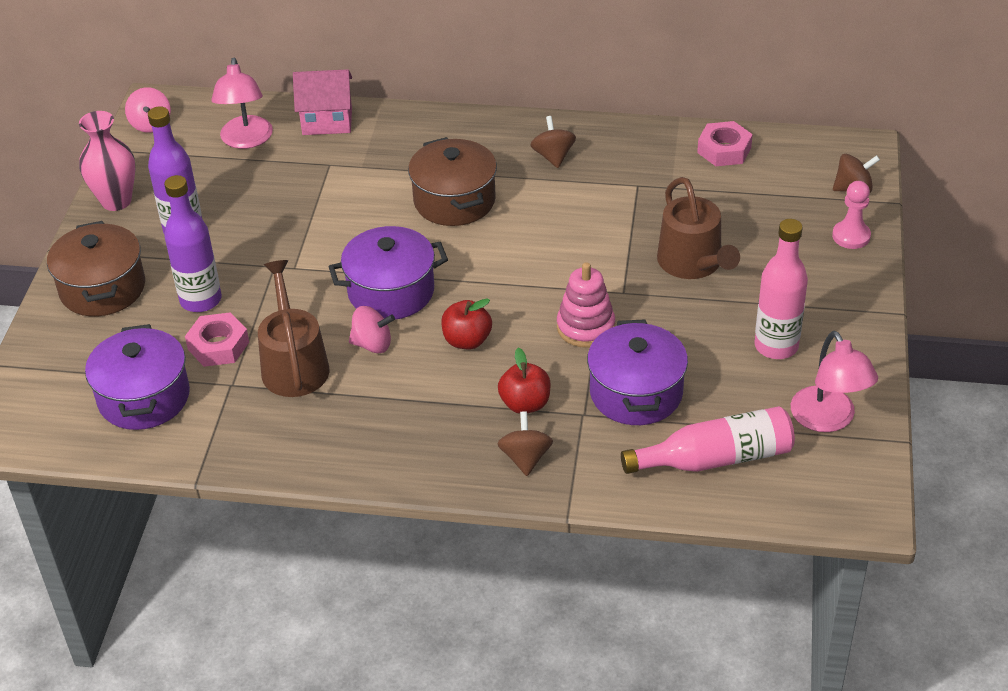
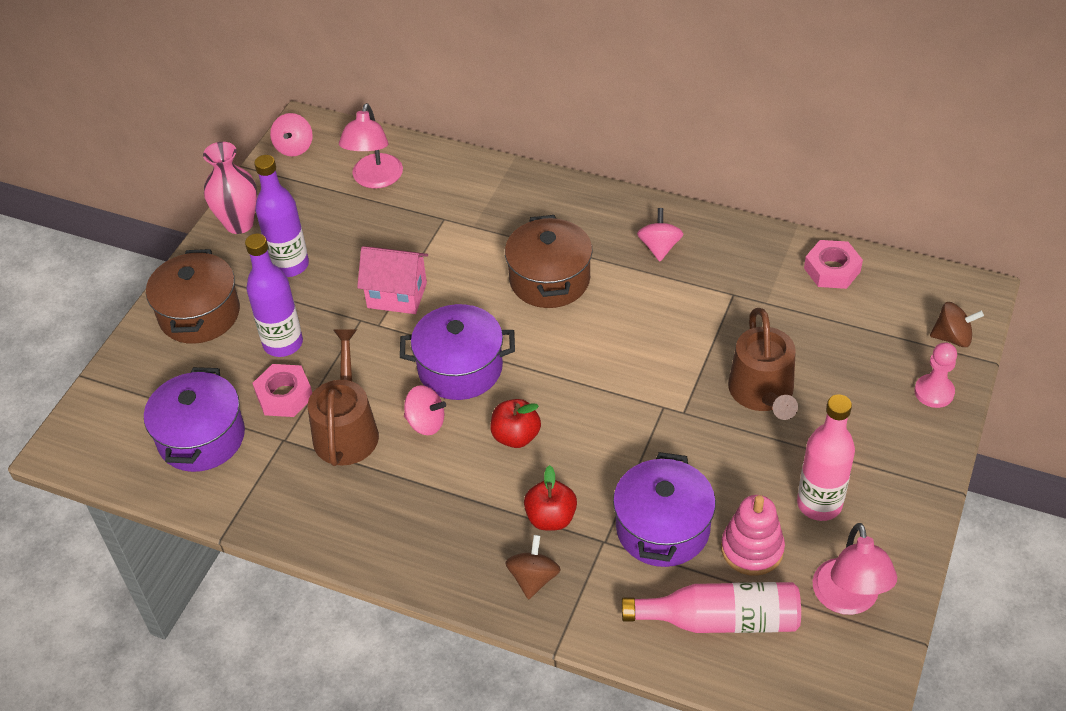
camera: 15 degrees right, 5 degrees up
pink house [293,69,352,135] -> pink house moved to [357,246,428,314]
brown spinning top [530,116,576,168] -> pink spinning top [637,208,683,261]
pink stacking toy [557,262,615,348] -> pink stacking toy moved to [721,495,785,576]

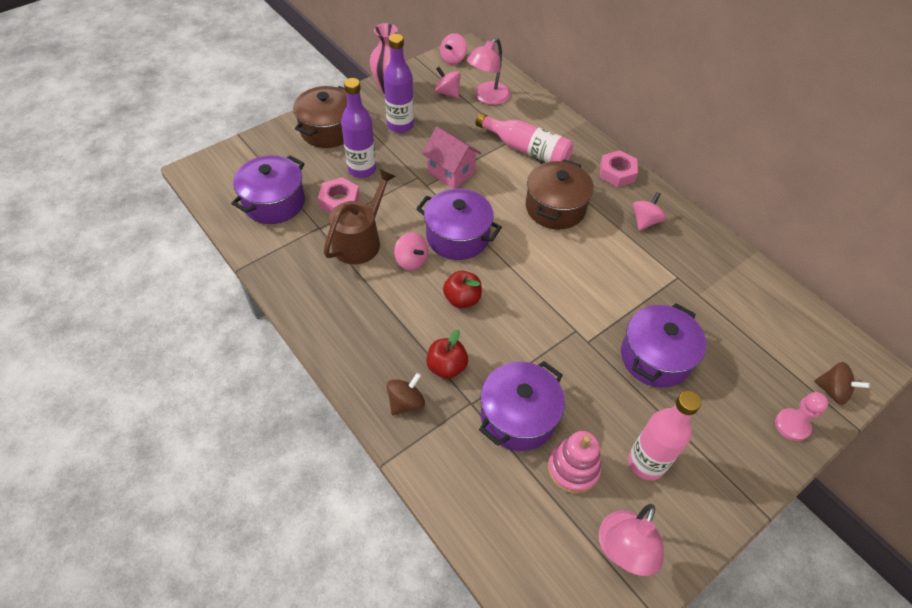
camera: 25 degrees right, 5 degrees up
pink bottle [622,582,801,633] -> pink bottle moved to [475,113,573,162]
brown watering can [728,308,798,420] -> purple pot [621,303,707,388]
pink nut [804,240,863,289] -> pink nut moved to [600,150,638,187]
none -> pink spinning top [435,67,461,98]

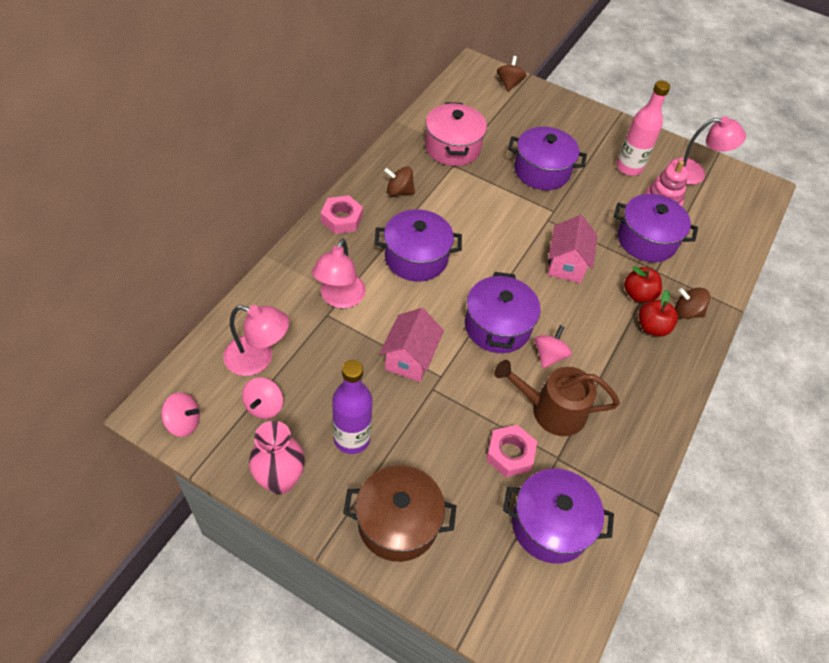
camera: 115 degrees left, 0 degrees up
purple bottle [341,78,376,178] -> none
red apple [443,271,482,308] -> red apple moved to [639,290,678,337]
pink bottle [475,113,573,162] -> pink lamp [312,238,366,308]
brown pot [526,159,594,229] -> purple pot [375,209,462,281]
pink spinning top [633,192,666,231] -> brown spinning top [384,166,415,196]
pink pawn [775,392,828,441] -> none
none -> pink pot [425,102,487,166]
none -> pink house [548,215,597,283]

